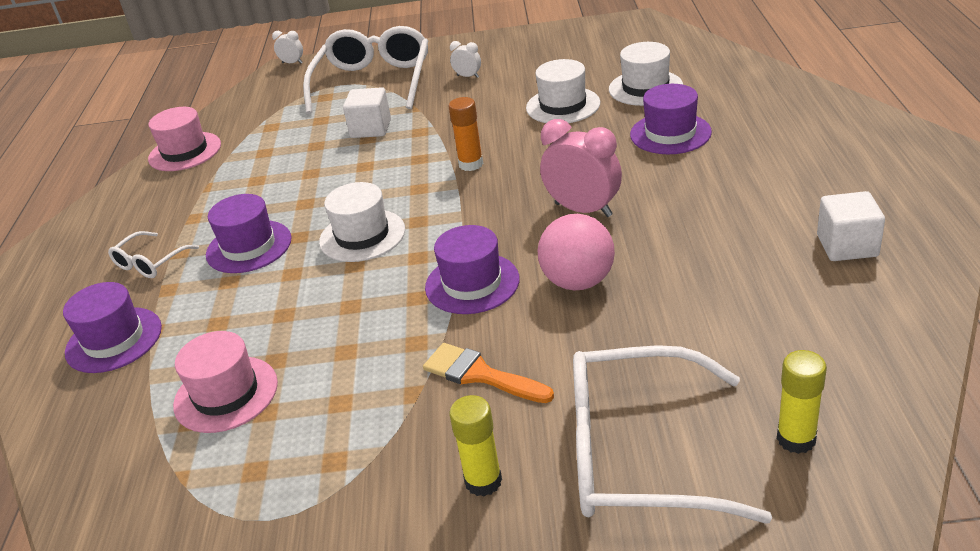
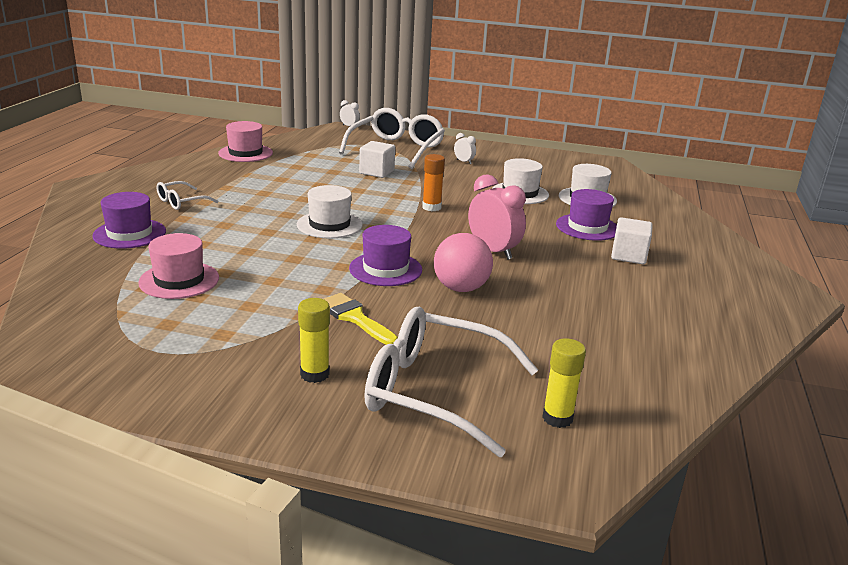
camera: 10 degrees right, 10 degrees down
purple hat [206,194,291,273] -> none
orange brush [423,343,554,403] -> yellow brush [324,293,398,345]
white cube [817,191,885,261] -> white cube moved to [611,217,653,264]

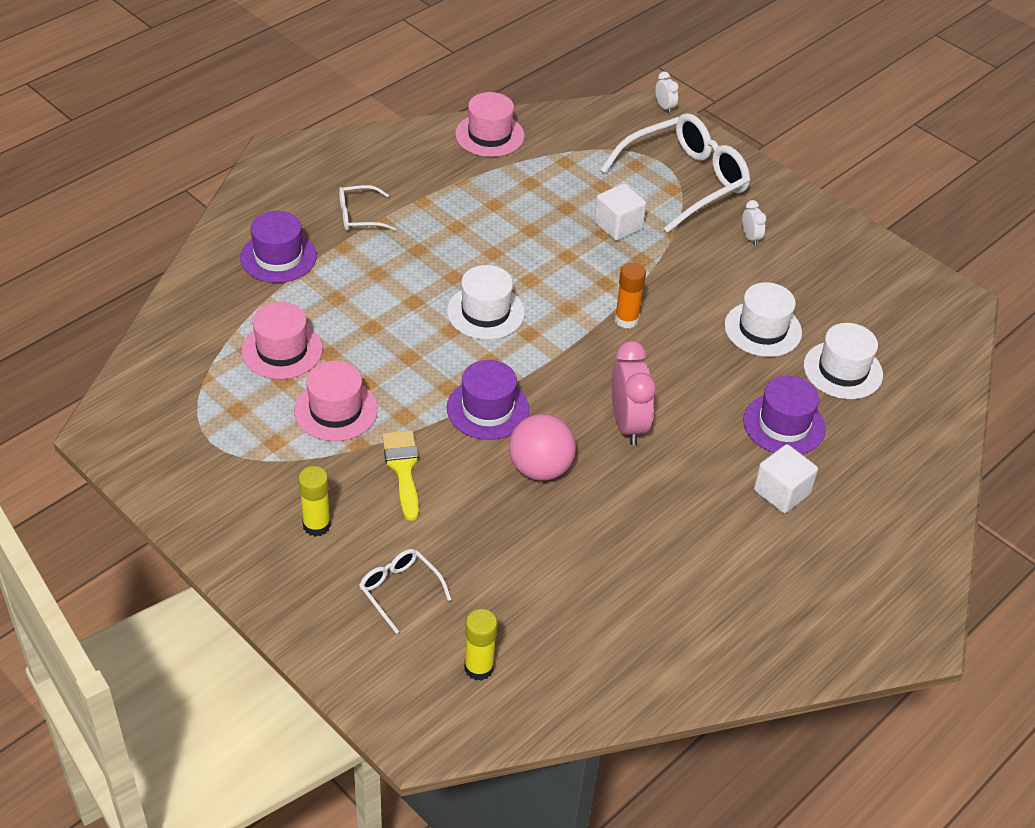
camera: 30 degrees right, 20 degrees up
white glasses [364,307,538,457] -> white glasses [359,549,452,634], size x0.48
none -> pink hat [294,361,378,441]

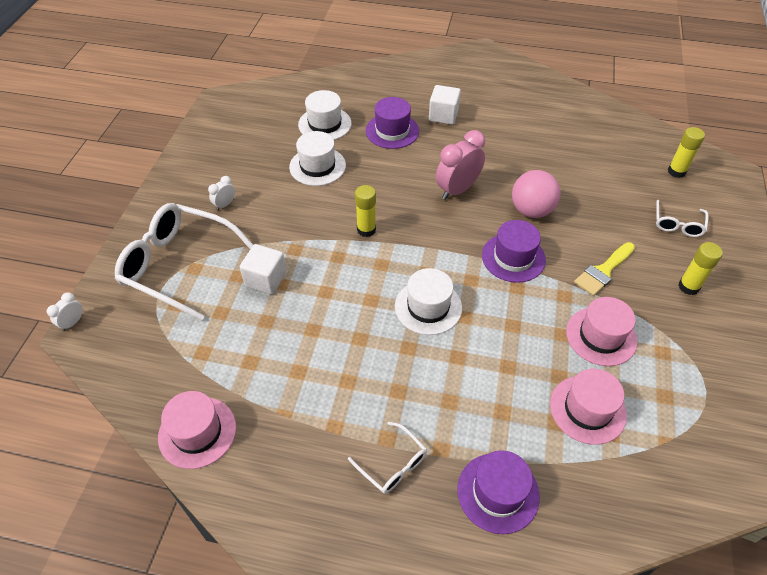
camera: 120 degrees left, 5 degrees up
orange glue stick [614,262,646,329] -> yellow glue stick [355,185,376,237]

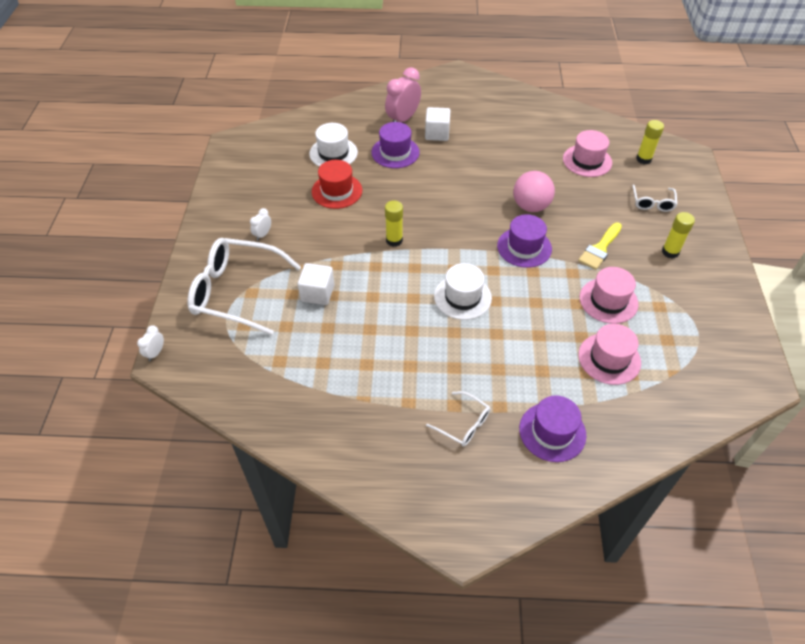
camera: 10 degrees left, 0 degrees up
pink hat [158,391,236,469] -> pink hat moved to [563,130,612,177]
white hat [289,131,346,186] -> red hat [312,160,362,209]
pink clock [436,130,485,200] -> pink clock moved to [385,67,421,122]

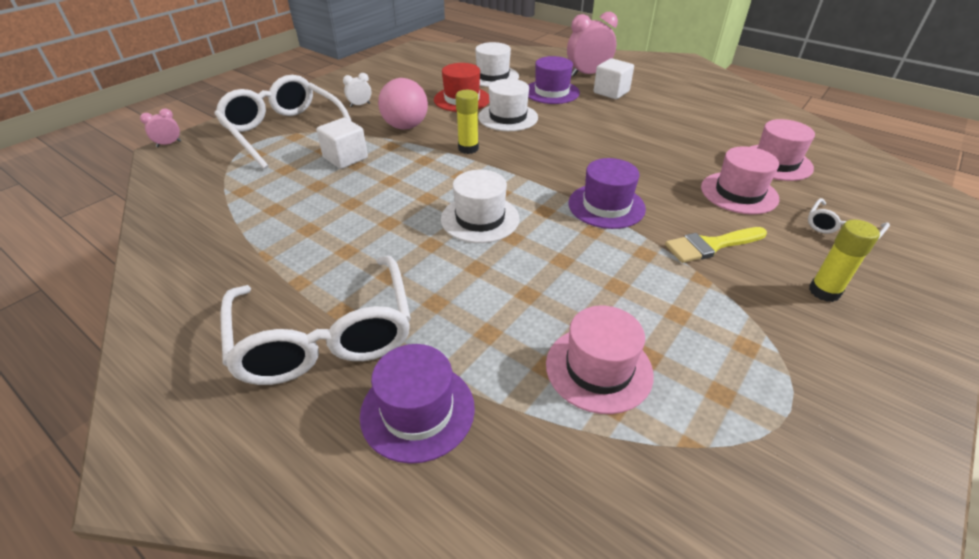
camera: 35 degrees right, 10 degrees down
white clock [137,325,164,361] -> pink clock [140,108,181,147]
white glasses [426,391,490,447] -> white glasses [220,256,411,385], size x2.10
pink ball [513,171,555,212] -> pink ball moved to [378,78,428,129]
pink hat [580,267,639,324] -> pink hat moved to [701,146,779,215]
yellow glue stick [636,120,664,164] -> none
none -> white hat [478,79,538,131]

